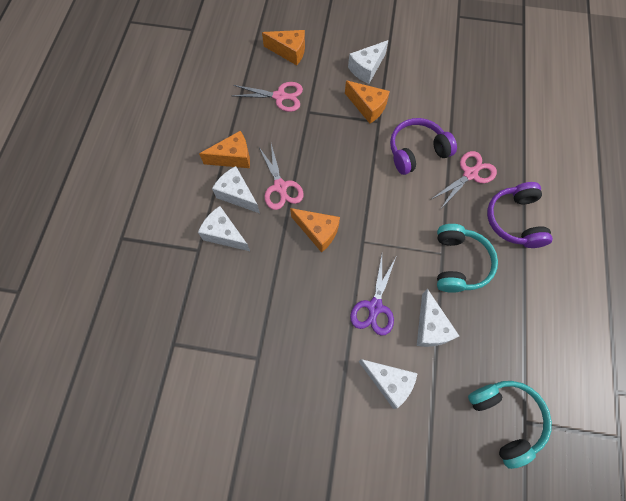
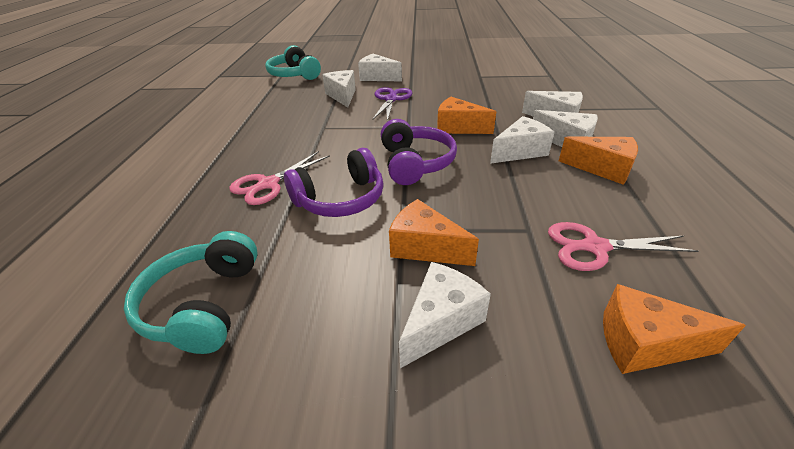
camera: 175 degrees right, 30 degrees down
orange cheese [199,131,250,168] -> orange cheese turned 135 degrees counterclockwise [559,136,638,185]
pink scissors [259,144,304,210] -> white cheese [490,116,554,164]
turquoise headphones [437,224,498,293] -> turquoise headphones moved to [124,231,258,354]
purple headphones [487,182,553,248] -> purple headphones moved to [381,119,457,185]

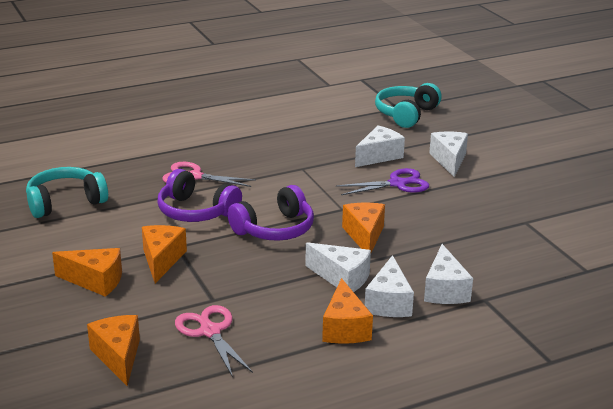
camera: 60 degrees right, 10 degrees down
white cheese [399,262,491,368] -> orange cheese [52,248,122,297]

